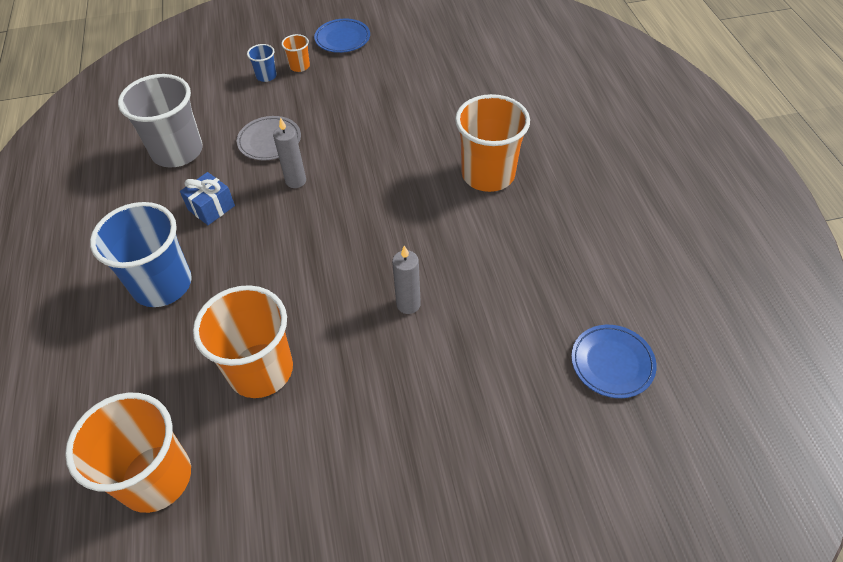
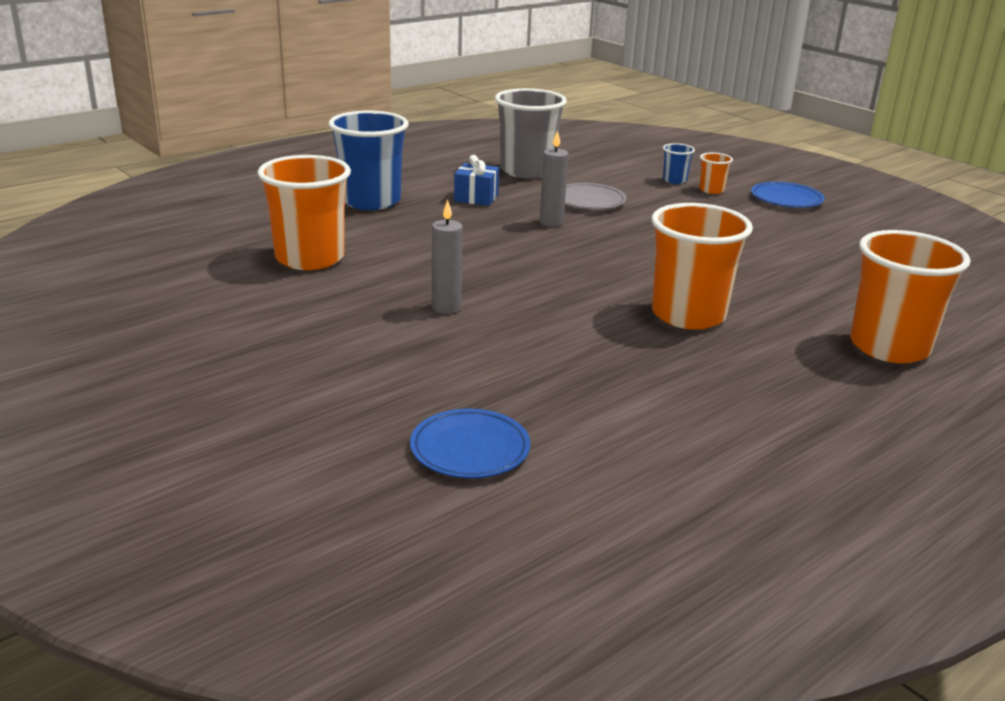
camera: 60 degrees right, 25 degrees down
orange cup [65,393,191,513] -> orange cup moved to [850,230,970,363]

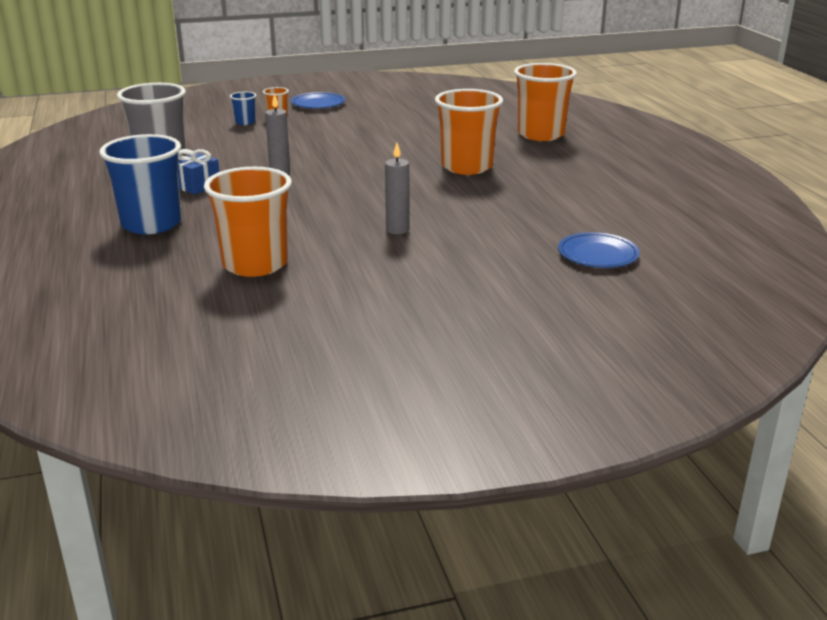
camera: 65 degrees left, 0 degrees up
grey plate [565,183,627,210] -> none

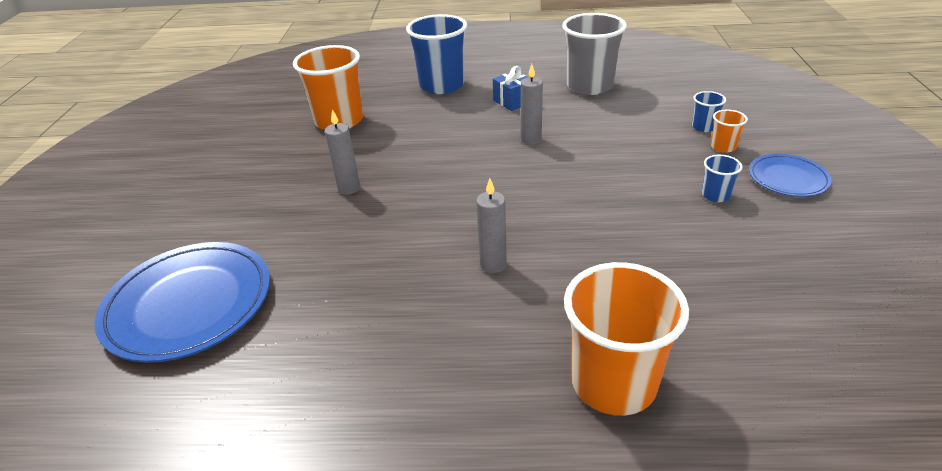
camera: 110 degrees right, 10 degrees up
orange cup [435,89,503,175] -> grey candle [476,178,507,273]
blue plate [558,232,640,268] -> blue plate [94,242,270,363], size x1.85
none -> blue cup [702,154,742,202]

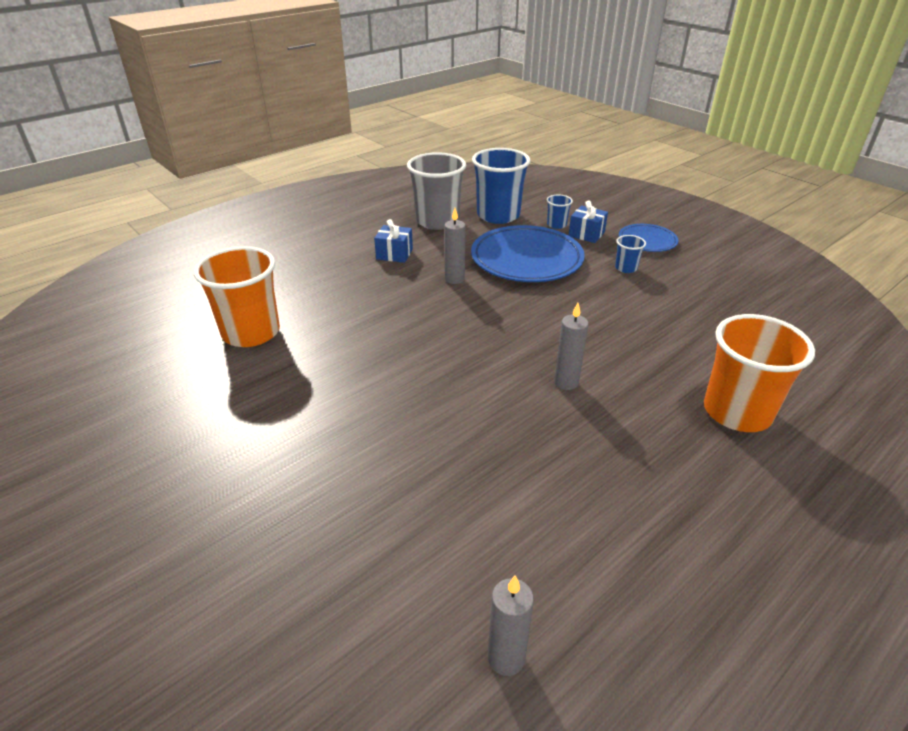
camera: 45 degrees left, 0 degrees up
blue plate [94,242,270,363] -> blue plate moved to [471,225,585,282]
grey candle [325,109,360,195] -> grey candle moved to [488,575,534,676]
blue cup [406,14,467,94] -> blue cup moved to [472,148,530,224]
orange cup [711,110,748,153] -> blue gift [568,200,608,243]

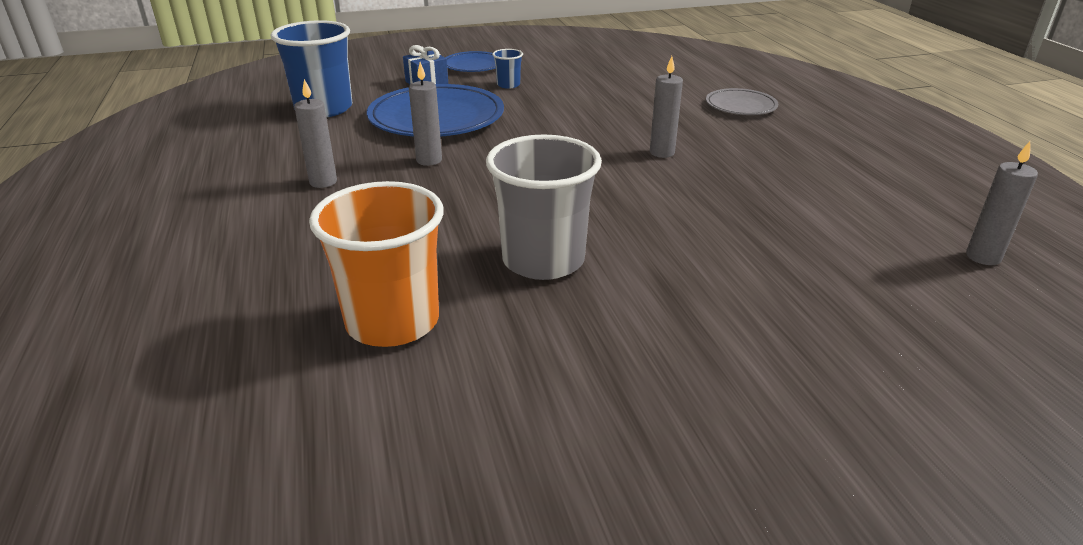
camera: 65 degrees left, 5 degrees down
blue gift [374,219,413,263] -> grey candle [294,79,337,188]
grey cup [407,152,466,230] -> grey cup moved to [486,135,602,280]
blue cup [547,195,573,229] -> none
orange cup [704,314,815,432] -> grey plate [706,88,778,115]

